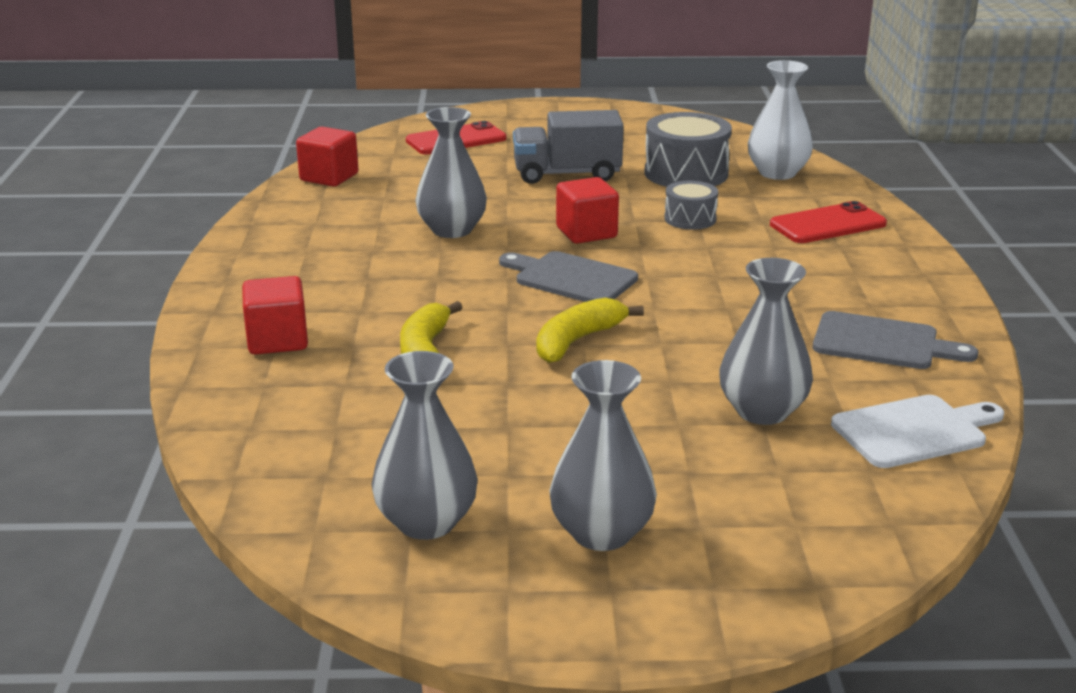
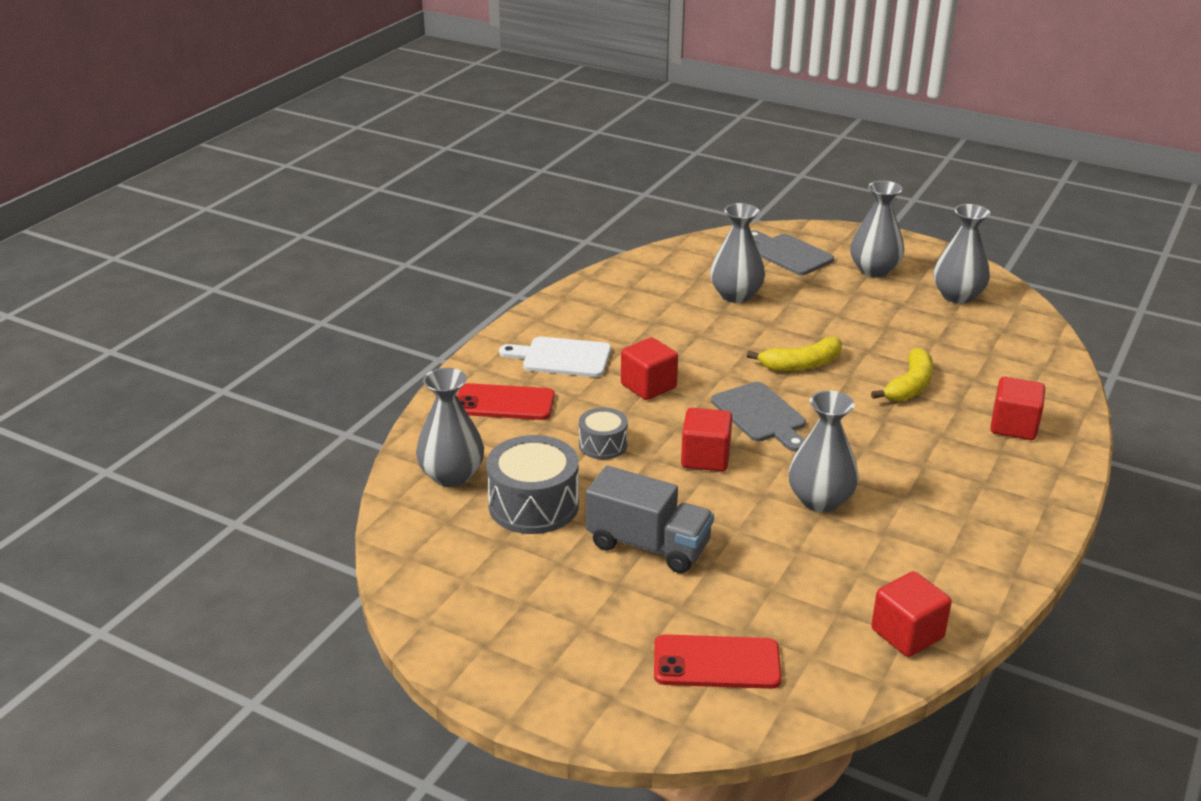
camera: 150 degrees left, 5 degrees up
white vase [748,60,813,180] -> grey vase [416,368,484,487]
grey cutting board [813,311,978,369] -> grey cutting board moved to [751,230,834,275]
white cutting board [831,395,1004,468] -> white cutting board moved to [499,337,611,377]
none -> red cube [621,337,678,400]

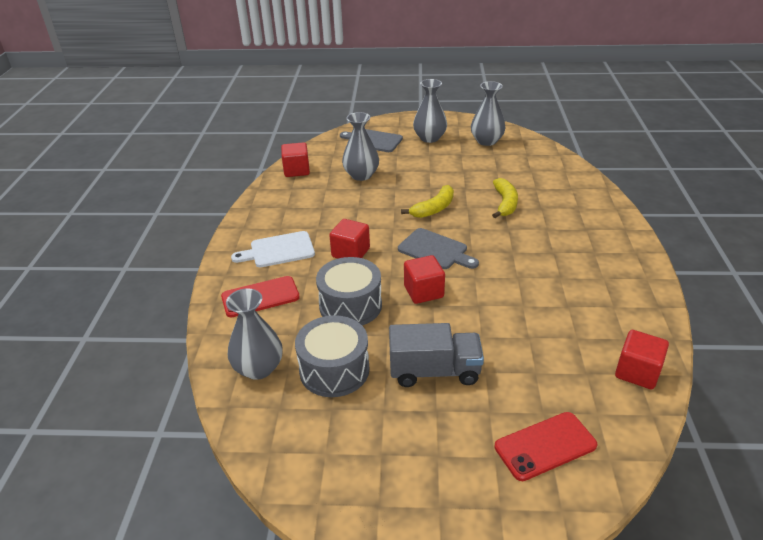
camera: 25 degrees left, 5 degrees up
grey drum [579,408,628,460] -> grey drum [316,257,382,325], size x1.75
grey vase [789,390,859,512] -> none
red cube [990,377,1045,440] -> red cube moved to [281,142,310,177]

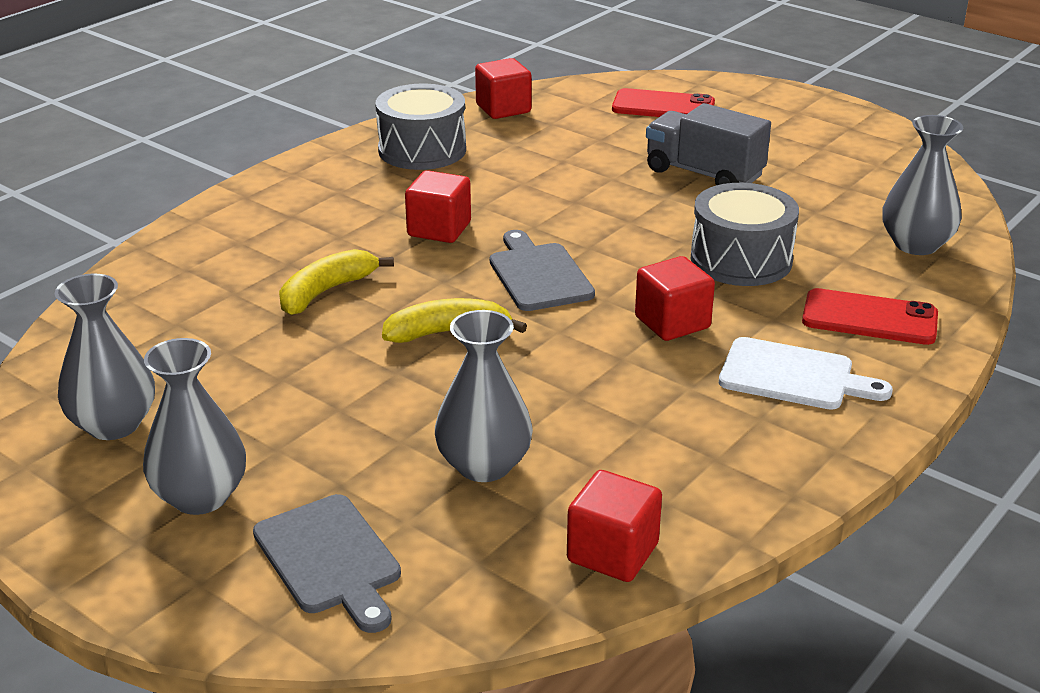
camera: 145 degrees left, 5 degrees down
grey drum [295,315,370,397] -> grey drum moved to [375,84,466,170]
red cube [404,255,445,304] -> red cube moved to [405,170,471,243]

